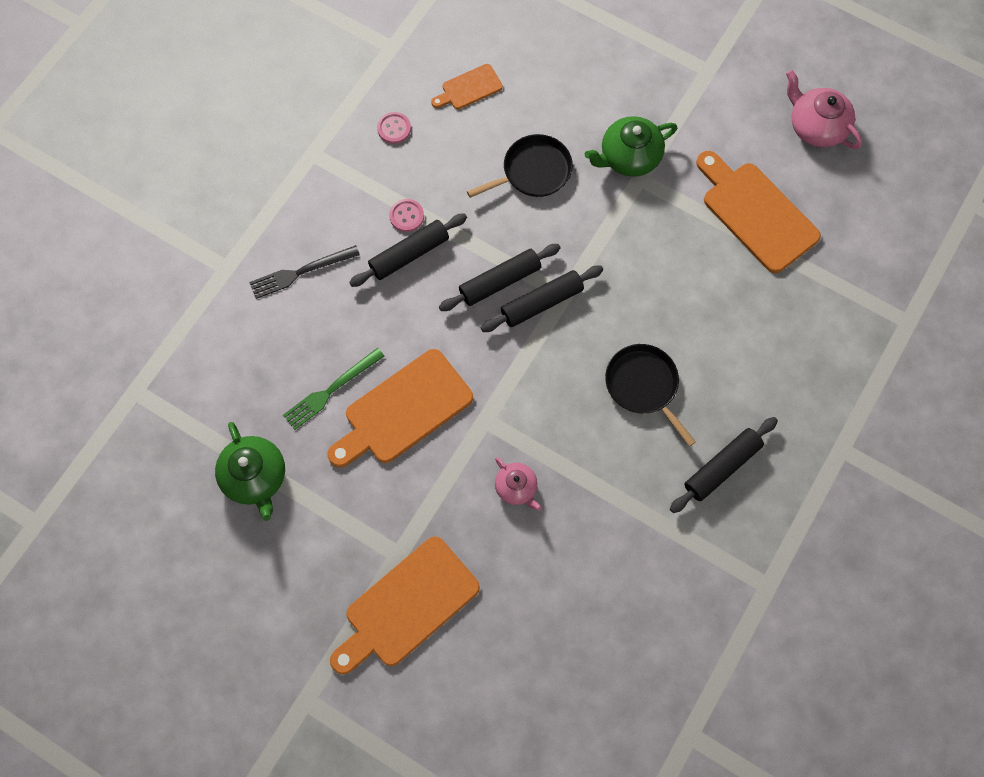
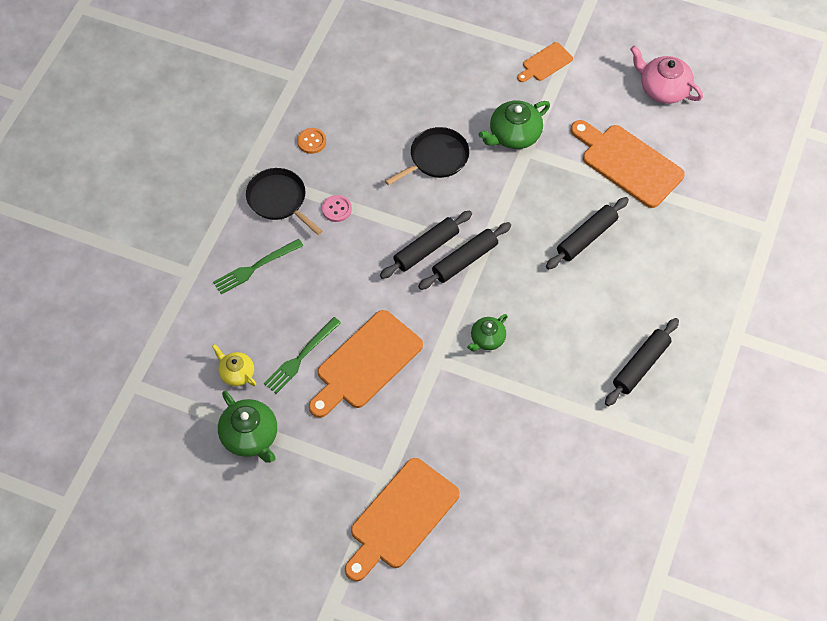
camera: 10 degrees left, 10 degrees down
black fork [249,245,360,299] -> green fork [213,239,303,294]
black rolling pin [349,213,467,287] -> black rolling pin moved to [546,197,629,270]
pink button [377,112,411,144] -> orange button [297,128,326,154]
orange cutting board [431,64,503,109] -> orange cutting board moved to [517,42,573,82]
pink teapot [495,458,541,511] -> none
black pan [605,344,696,447] -> black pan moved to [246,168,323,235]
none -> yellow teapot [212,344,256,386]
none -> green teapot [467,314,507,351]

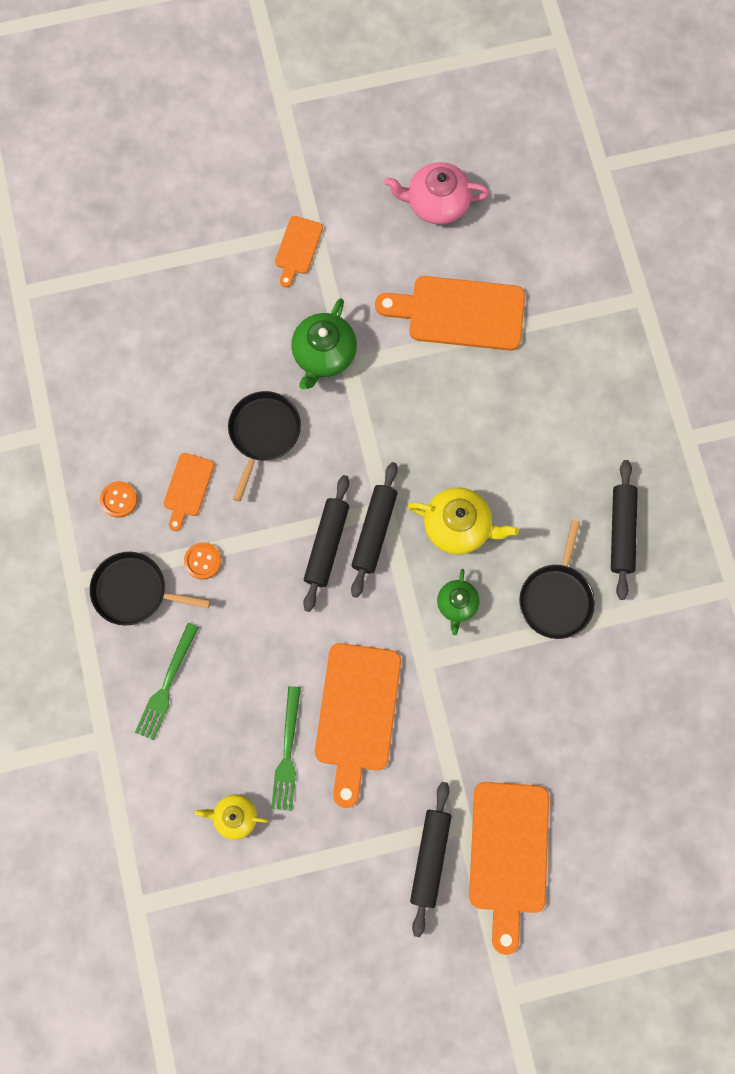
camera: 35 degrees left, 15 degrees up
green teapot [218,391,277,463] -> none
pink button [322,195,352,222] -> orange button [184,543,221,579]
black rolling pin [546,197,629,270] -> black rolling pin moved to [410,782,452,937]
none -> orange cutting board [163,453,214,531]
none -> yellow teapot [408,488,519,555]
none -> black pan [519,520,595,639]

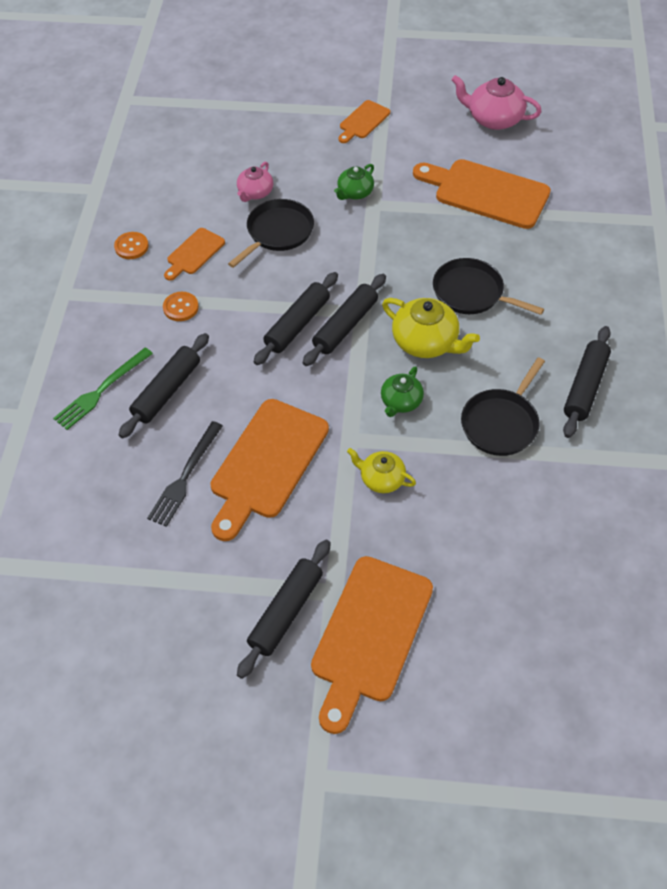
camera: 20 degrees right, 20 degrees down
black pan [90,552,210,626] -> black pan moved to [433,258,544,315]
yellow teapot [195,795,269,840] -> yellow teapot moved to [347,448,416,493]
green fork [271,686,301,811] -> black fork [147,421,223,527]
green teapot [291,298,357,389] -> green teapot [334,164,374,200], size x0.62
none -> black rolling pin [119,333,209,439]
none -> pink teapot [237,162,273,202]

